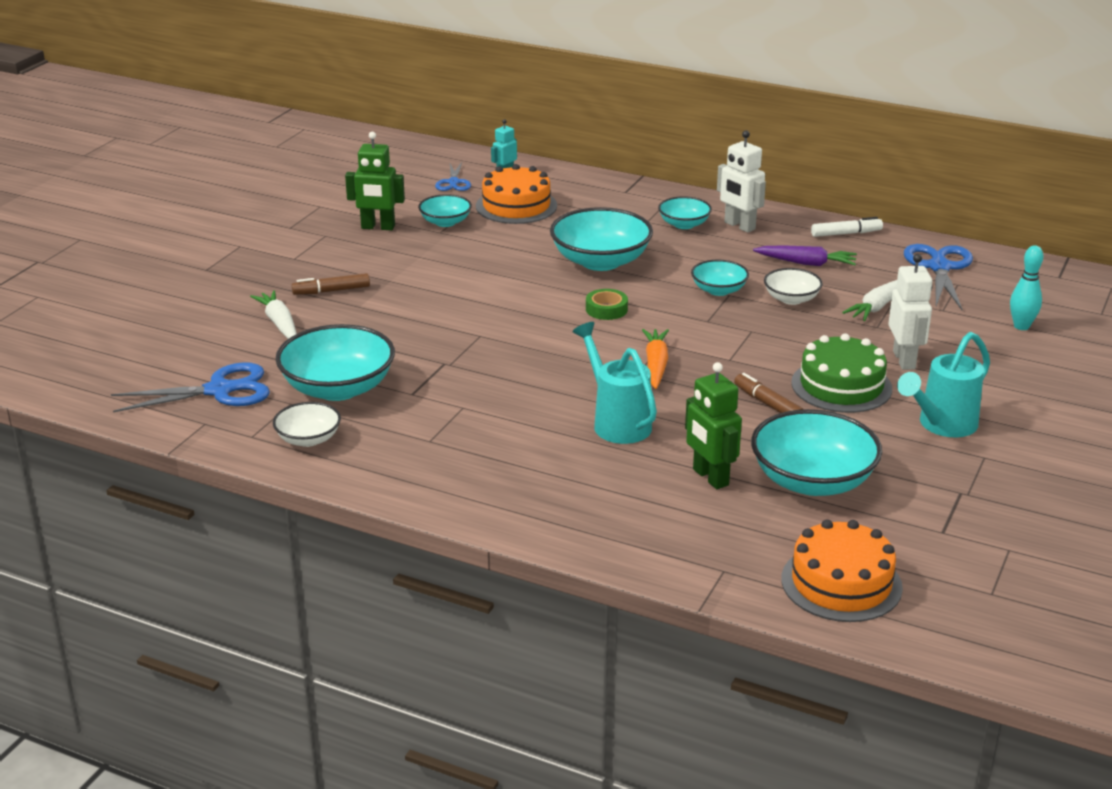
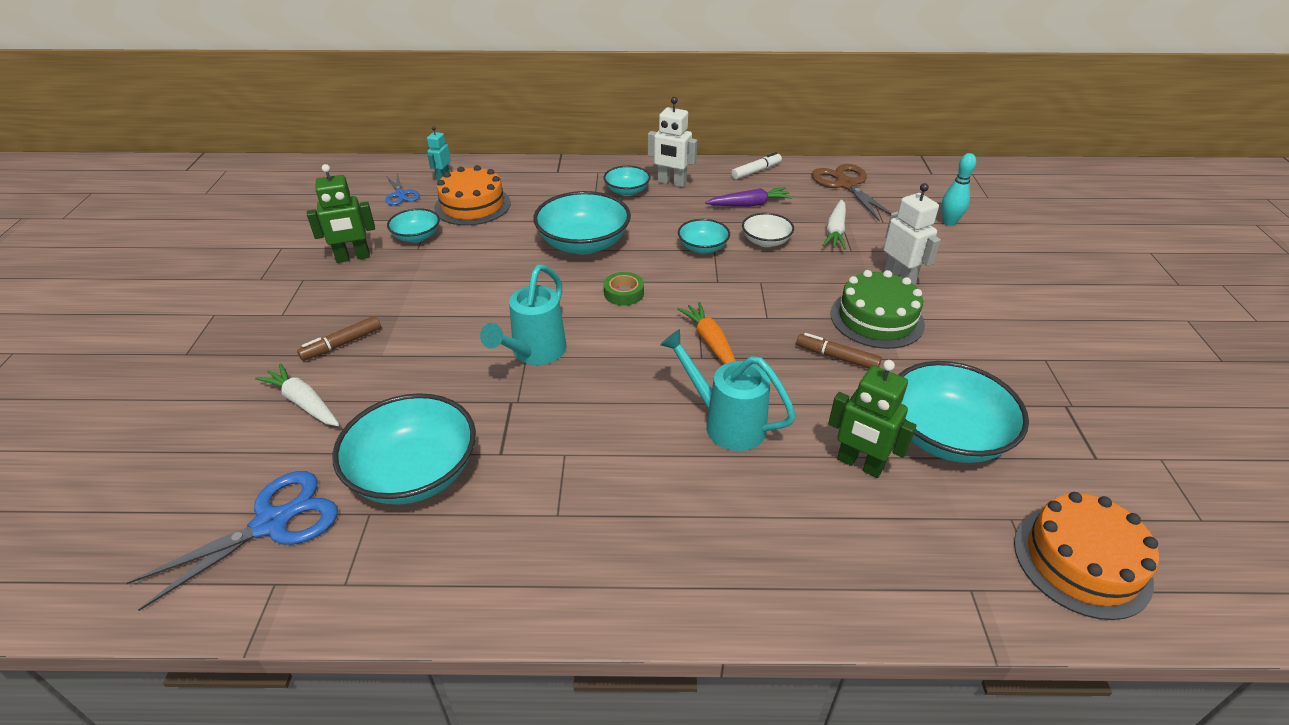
camera: 25 degrees left, 10 degrees up
white bowl [273,402,341,447] -> none
turquoise watering can [897,332,990,437] -> turquoise watering can moved to [480,265,567,365]
blue scissors [904,244,973,310] -> brown scissors [811,164,891,222]

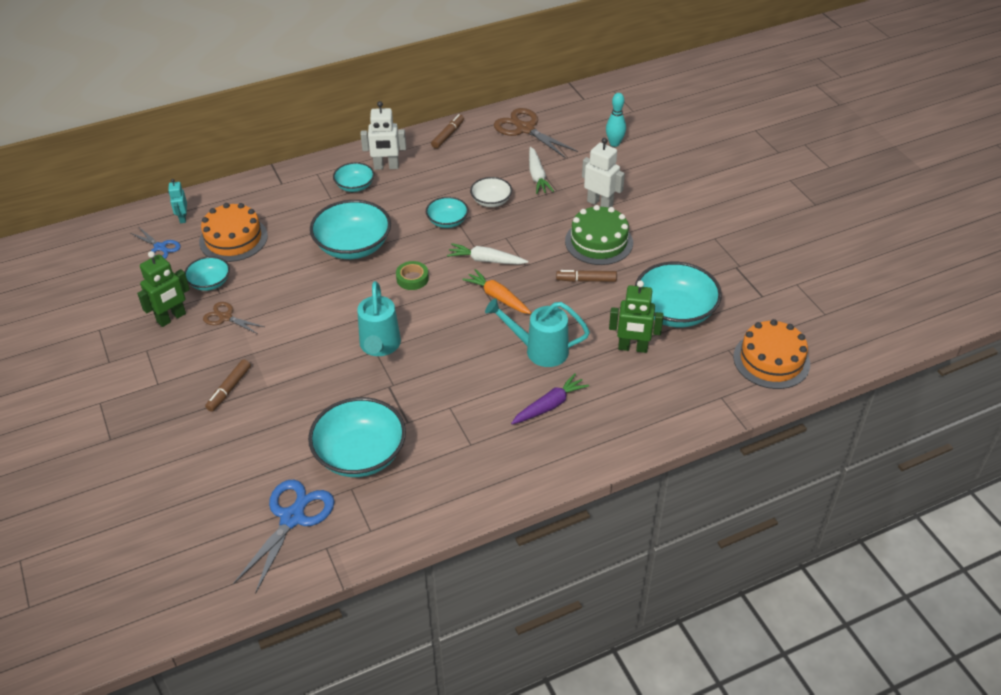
camera: 25 degrees left, 5 degrees up
white carrot [255,363,339,426] -> white carrot moved to [447,243,528,265]
purple carrot [705,187,793,207] -> purple carrot moved to [511,373,589,424]
white marker [731,152,782,179] -> brown marker [431,114,464,149]
none -> brown scissors [203,302,264,334]

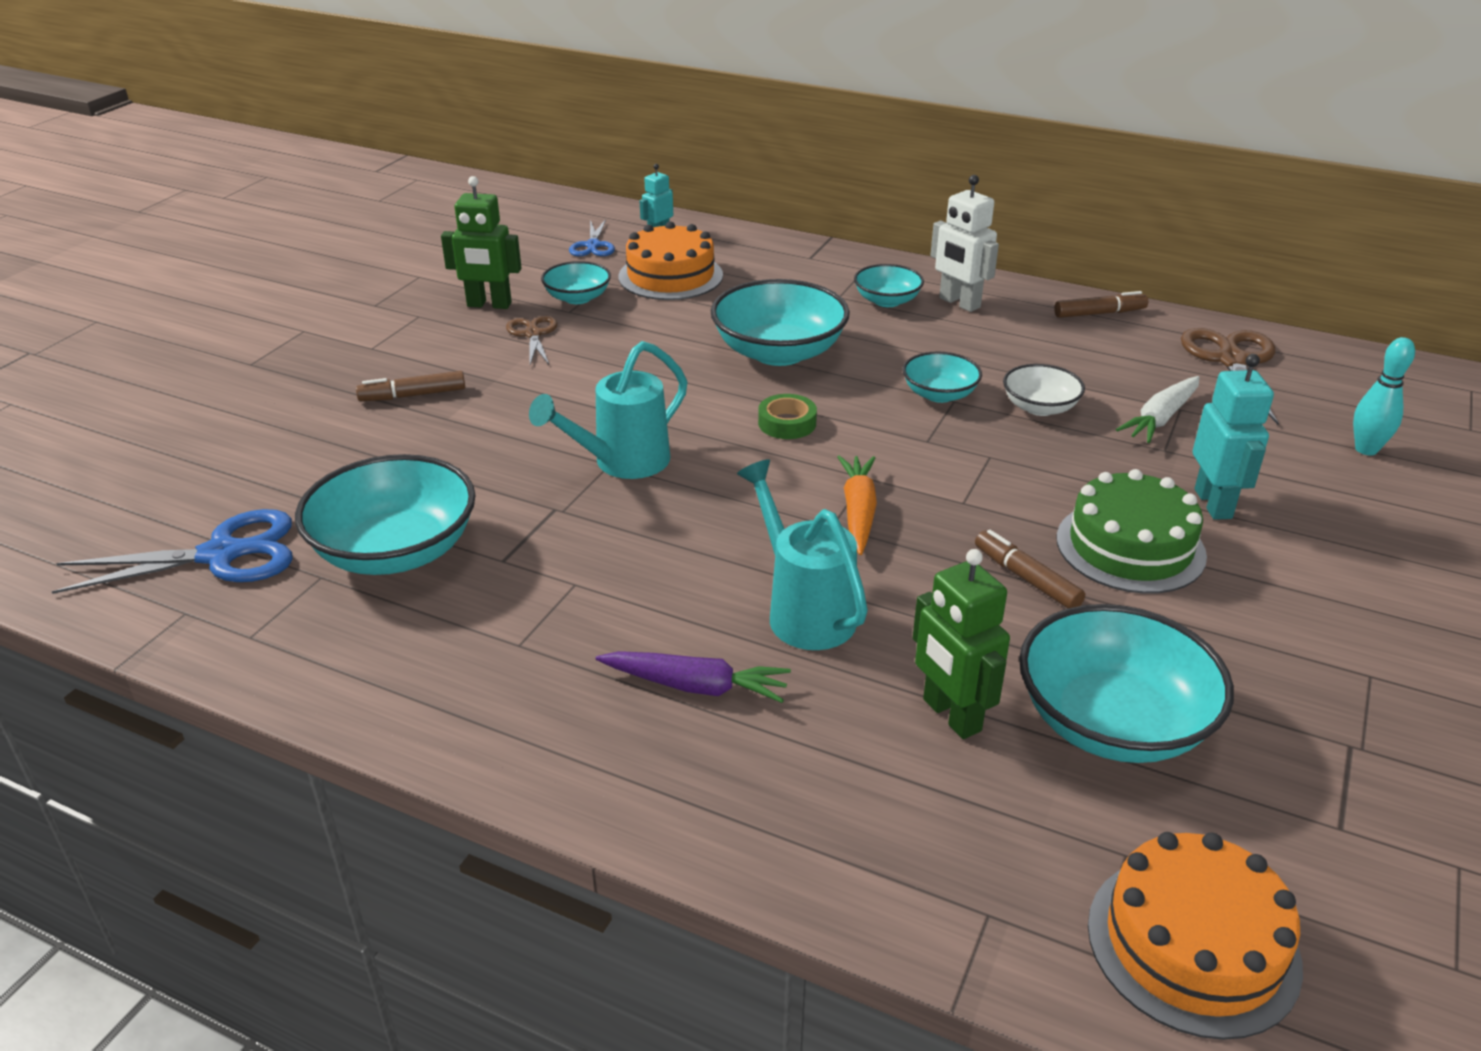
camera: 50 degrees right, 10 degrees down
white carrot [447,243,528,265] -> none
white robot [582,138,625,208] -> turquoise robot [1193,354,1274,520]

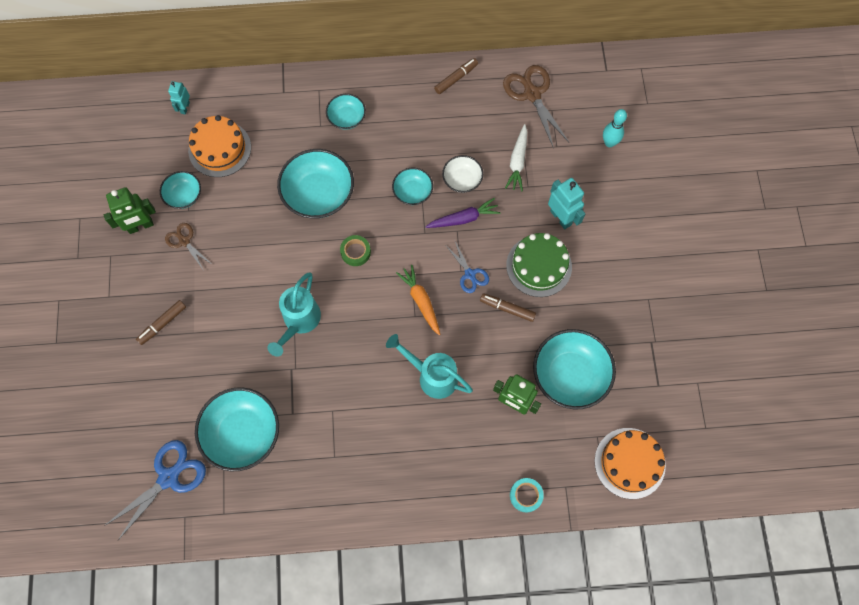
camera: 30 degrees left, 35 degrees up
blue scissors [569,219,615,256] -> blue scissors moved to [446,239,489,293]
purple carrot [596,651,791,703] -> purple carrot moved to [425,198,500,228]
white robot [930,175,999,312] -> none
none -> turquoise tape [510,478,544,512]

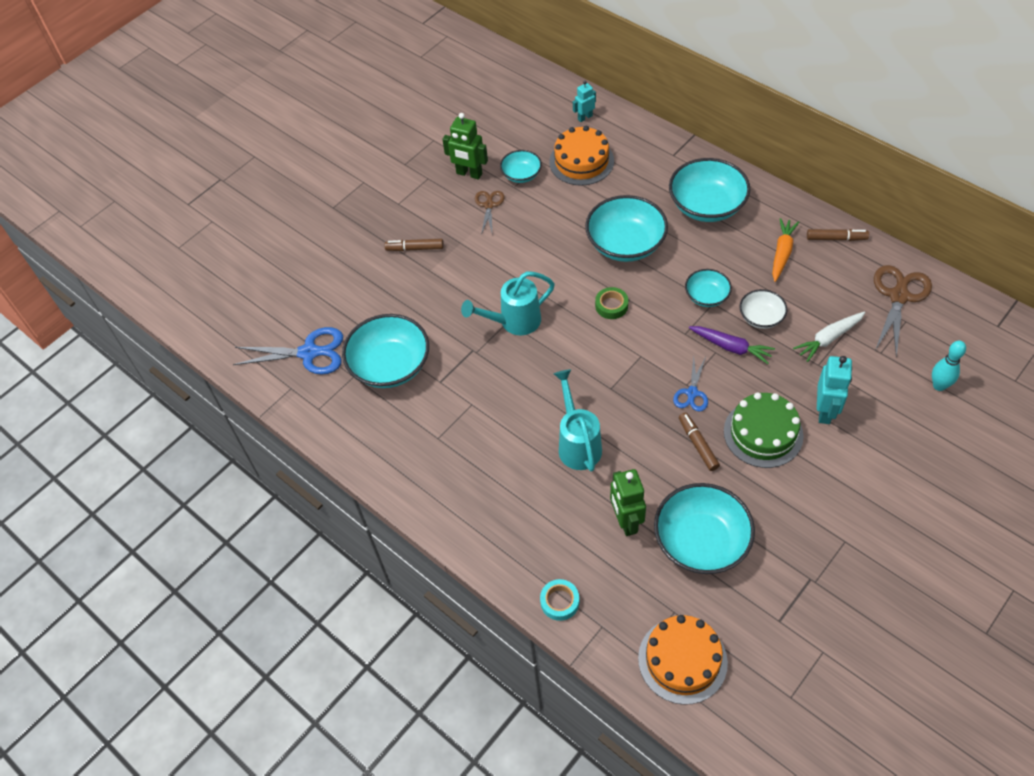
camera: 50 degrees right, 15 degrees down
turquoise bowl [326,94,366,130] -> turquoise bowl [669,158,751,222], size x1.84
orange carrot [396,265,441,335] -> orange carrot moved to [772,218,799,282]

